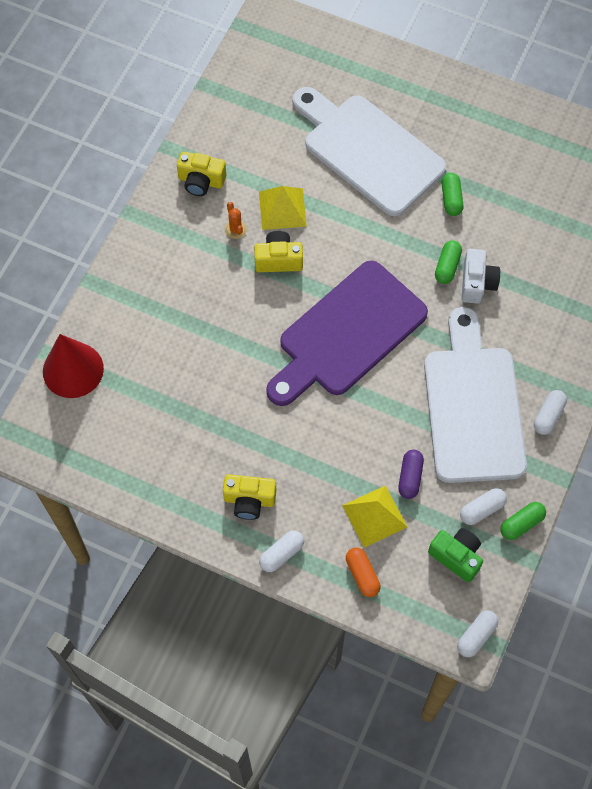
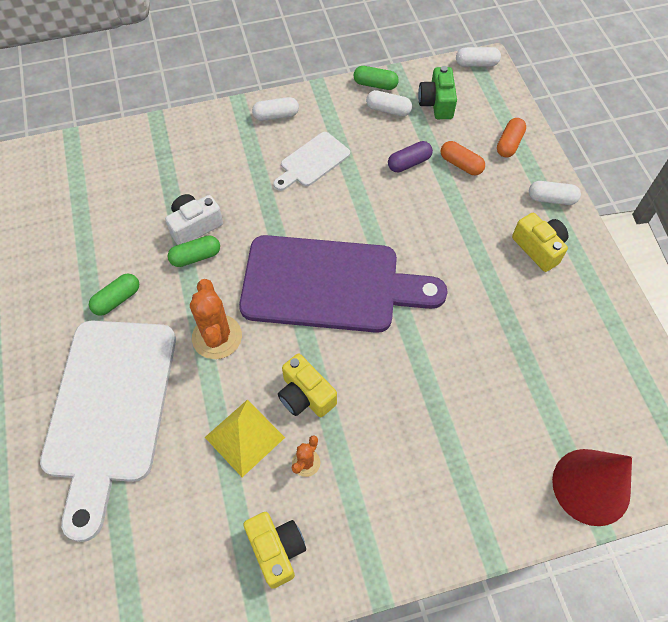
camera: 130 degrees left, 5 degrees down
yellow pyramid [342,486,407,548] -> orange capsule [441,141,485,175]
white cutting board [424,307,527,483] -> white cutting board [274,132,350,191], size x0.47
none -> orange cactus [190,279,242,359]

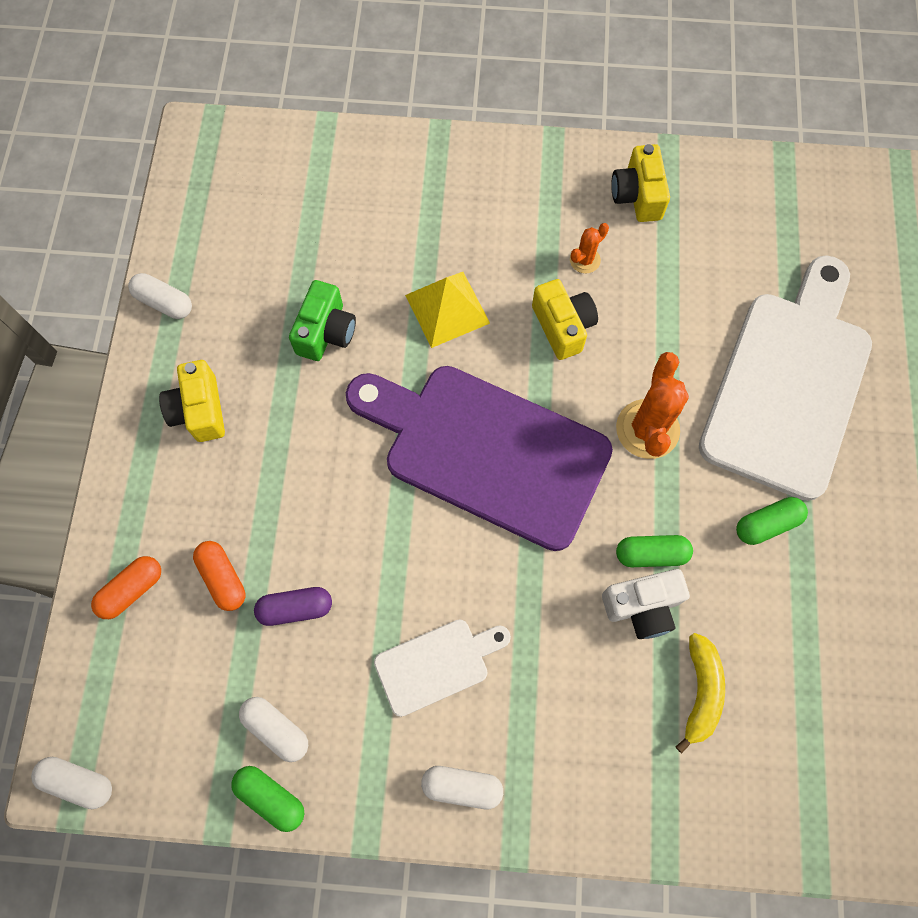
camera: 160 degrees left, 10 degrees up
yellow pyramid [205,400,285,477] -> yellow pyramid moved to [405,272,490,348]
green camera [418,66,457,119] -> green camera moved to [289,280,356,361]
white capsule [529,181,581,205] -> white capsule moved to [128,273,192,319]
red cone [552,449,632,526] -> none
none -> yellow banana [676,633,725,753]

